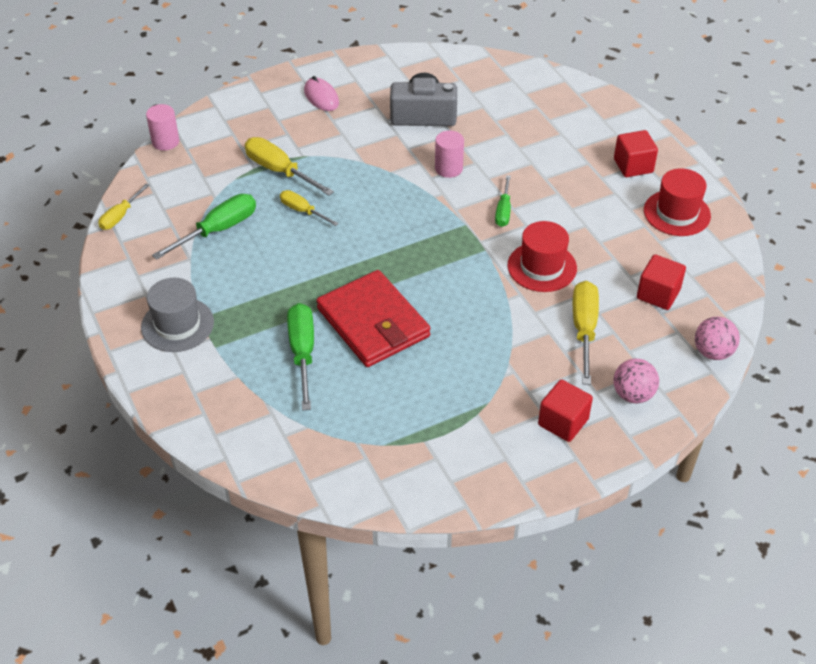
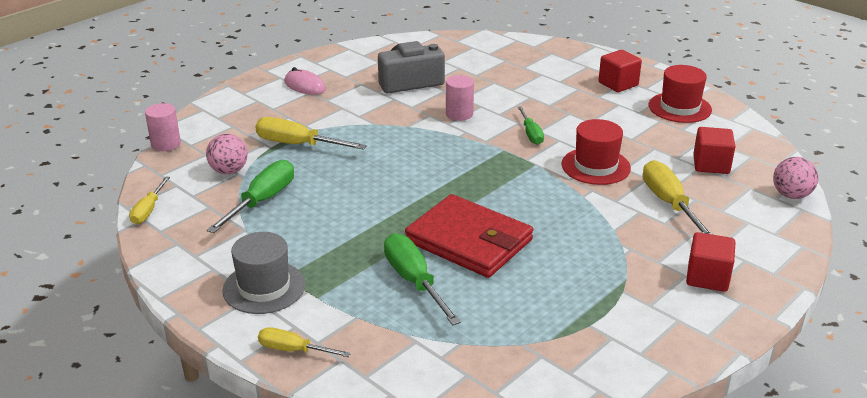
camera: 20 degrees left, 15 degrees down
yellow screwdriver [280,190,339,226] -> yellow screwdriver moved to [258,327,351,357]
pink ball [613,359,659,403] -> pink ball moved to [206,134,248,174]

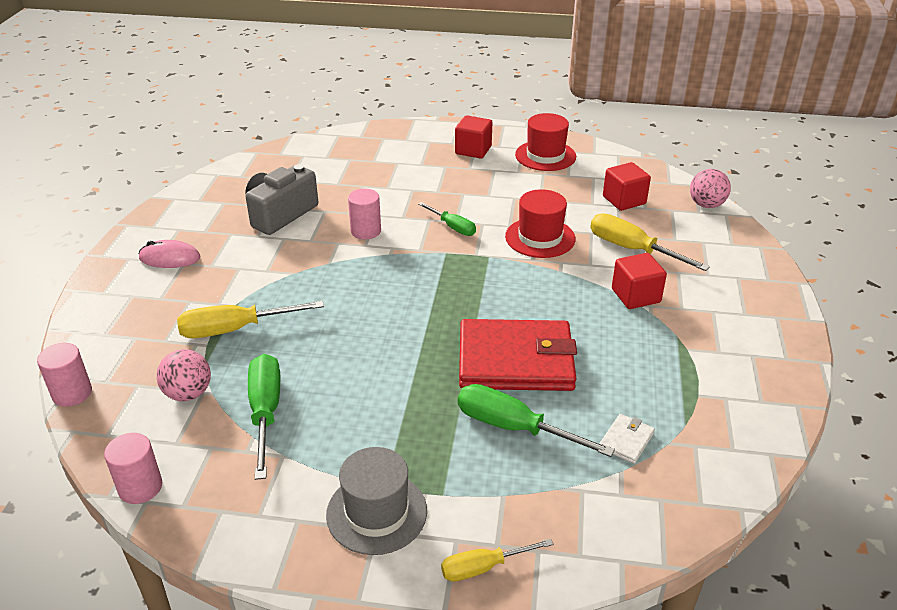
camera: 35 degrees left, 5 degrees up
yellow screwdriver [129,176,170,224] -> pink cylinder [104,433,162,504]
red cube [686,232,736,292] -> red cube moved to [612,253,667,309]
none -> white wallet [599,414,655,464]

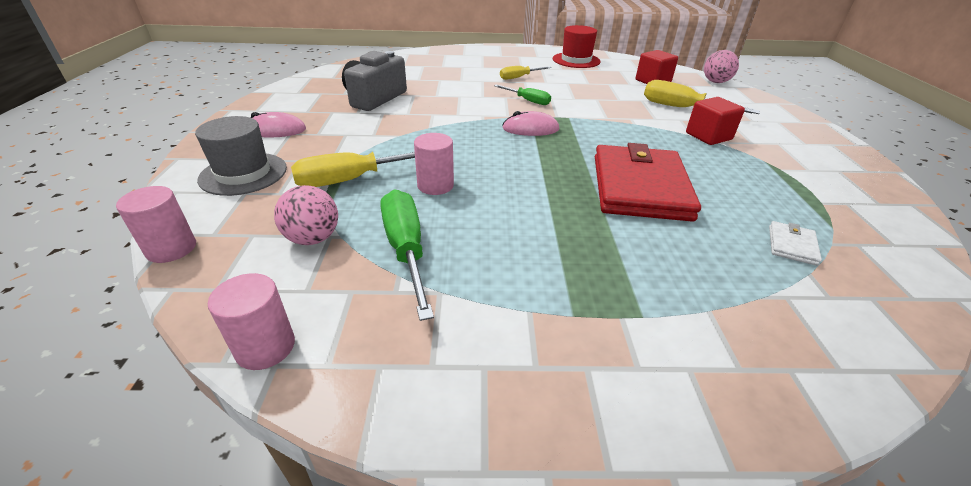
camera: 10 degrees left, 0 degrees up
grey hat [326,447,427,555] -> grey hat moved to [195,116,287,196]
pink cylinder [348,189,381,239] -> pink cylinder moved to [414,133,454,195]
yellow screwdriver [441,539,553,582] -> yellow screwdriver moved to [500,66,551,80]
red cube [455,115,492,159] -> none
green screwdriver [458,384,615,457] -> none
red wallet [459,319,577,391] -> red wallet turned 75 degrees counterclockwise [595,143,701,222]
red hat [505,189,576,258] -> none
none -> pink mouse [502,111,559,136]

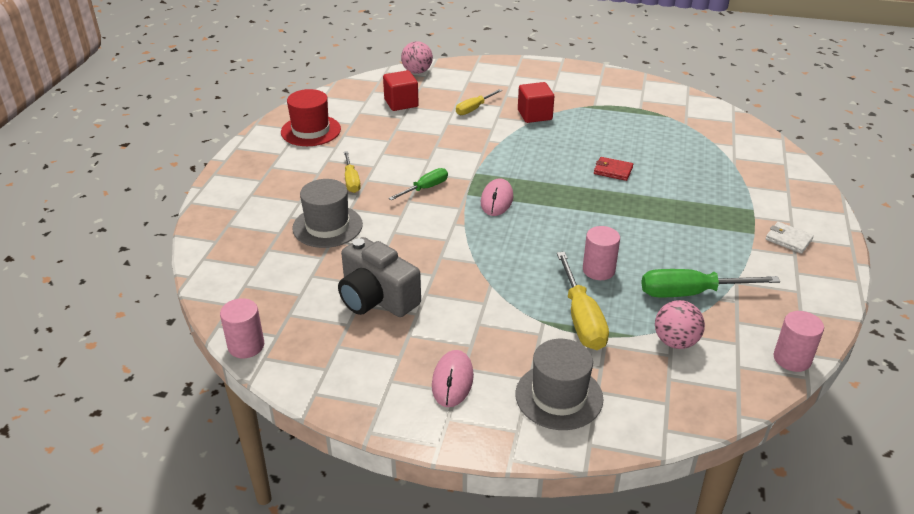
camera: 75 degrees left, 0 degrees up
pink cylinder [116,186,196,263] -> pink cylinder moved to [220,298,264,358]
red wallet [595,143,701,222] -> red wallet [594,157,633,181], size x0.40
yellow screwdriver [644,80,760,114] -> yellow screwdriver [456,89,502,115], size x0.61
white wallet [769,221,822,266] -> white wallet moved to [765,222,814,254]
none -> grey hat [292,179,363,248]

